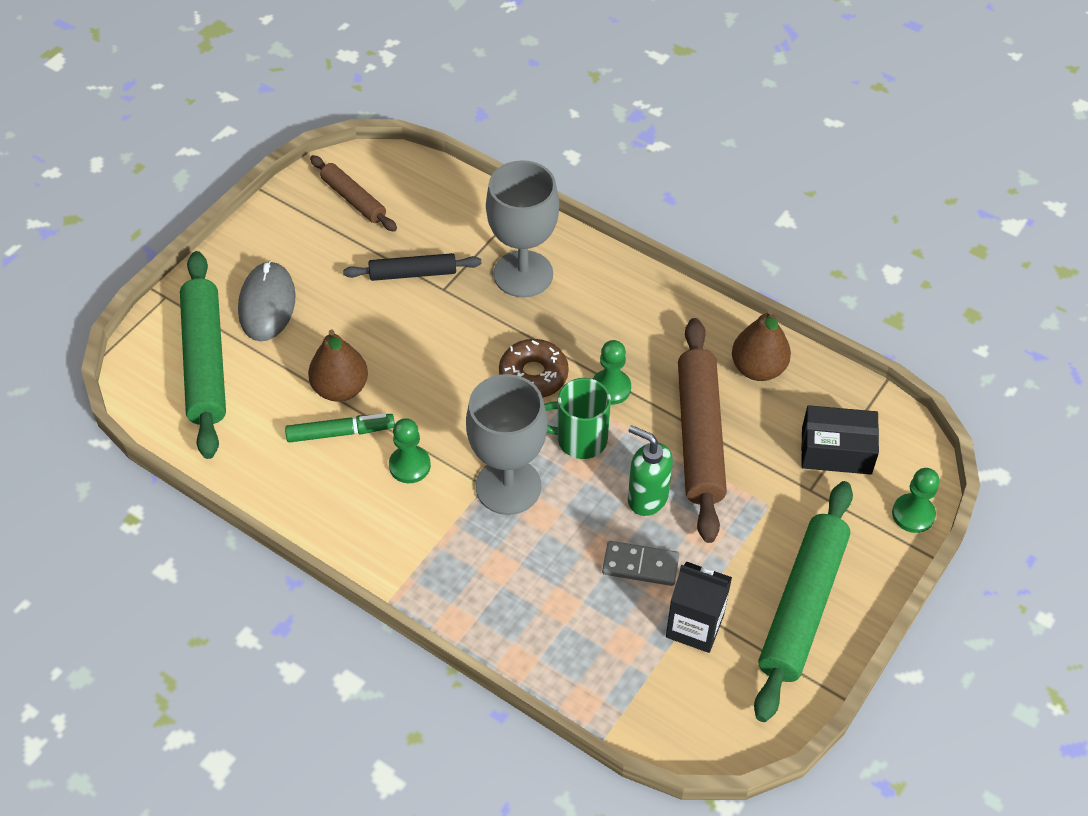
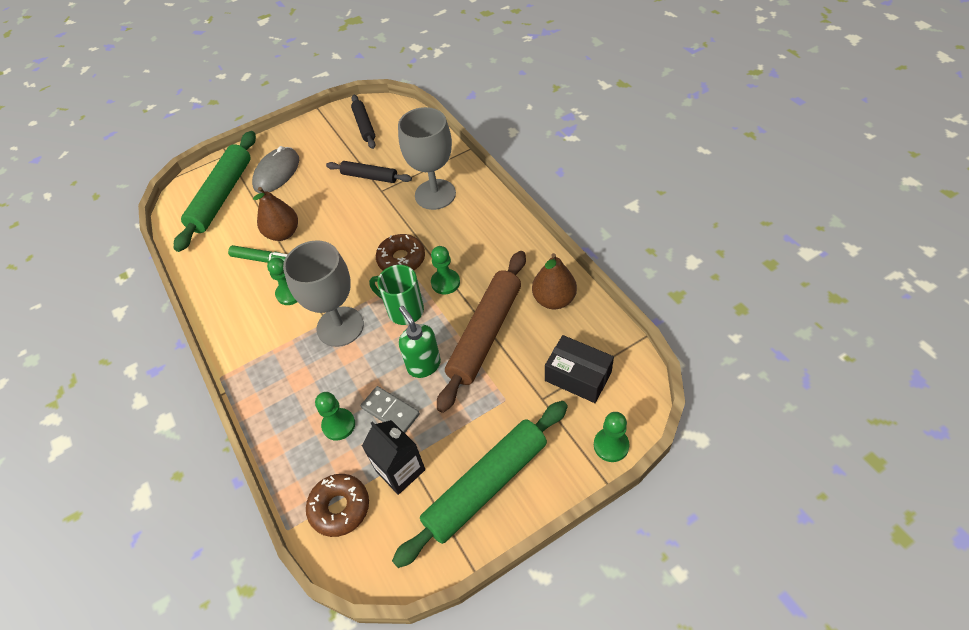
camera: 30 degrees right, 0 degrees up
brown rolling pin [310,155,397,232] -> black rolling pin [351,95,376,149]
none -> brown donut [306,474,369,537]
none -> green pawn [315,392,355,441]

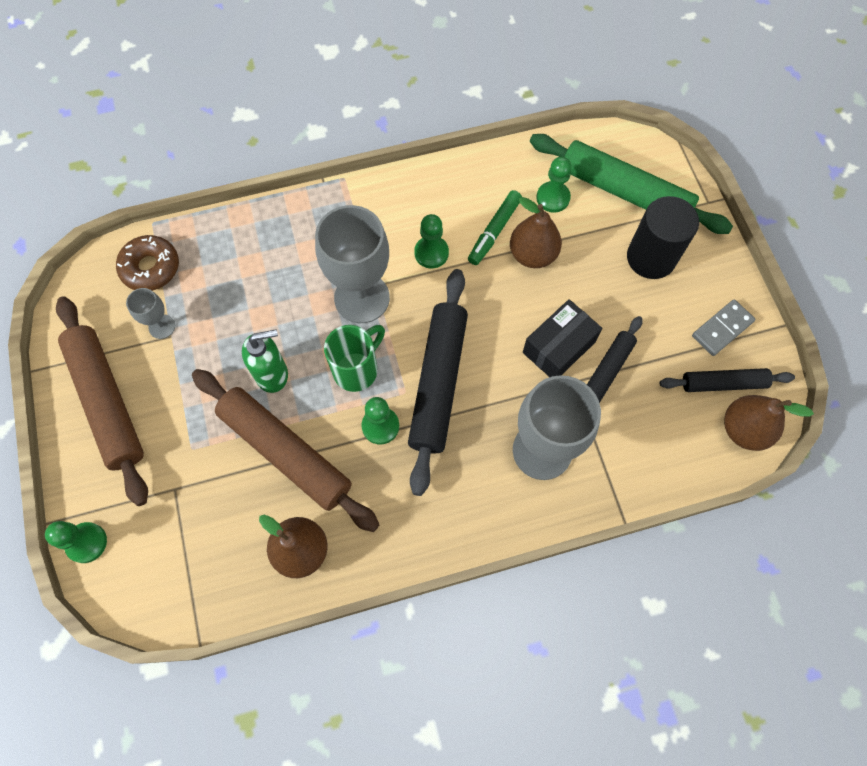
camera: 100 degrees right, 15 degrees up
grey mouse [252,146,299,193] -> black cylinder [627,196,699,279]
green pawn [315,392,355,441] -> green pawn moved to [536,157,572,213]
grey domino [361,386,420,433] -> grey domino moved to [692,299,755,356]
black carton [362,420,425,495] -> grey goblet [126,288,175,339]
brown donut [376,234,425,271] -> black rolling pin [408,269,468,496]
green rolling pin [392,401,568,568] -> brown rolling pin [56,296,148,506]
black box [545,335,614,403] -> black box moved to [523,299,602,377]
none -> brown pear [724,395,814,451]

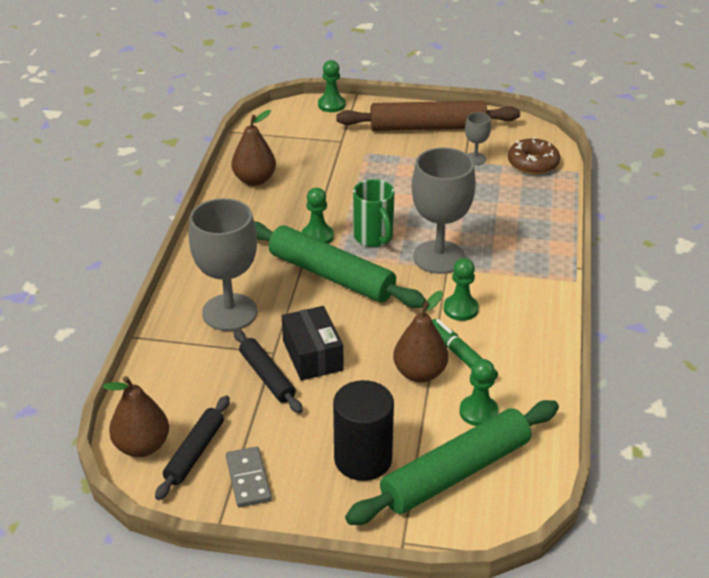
camera: 115 degrees right, 30 degrees down
brown rolling pin [192,369,379,532] -> none
green soap dispenser [242,329,288,393] -> none
black rolling pin [408,269,468,496] -> green rolling pin [254,221,426,308]

